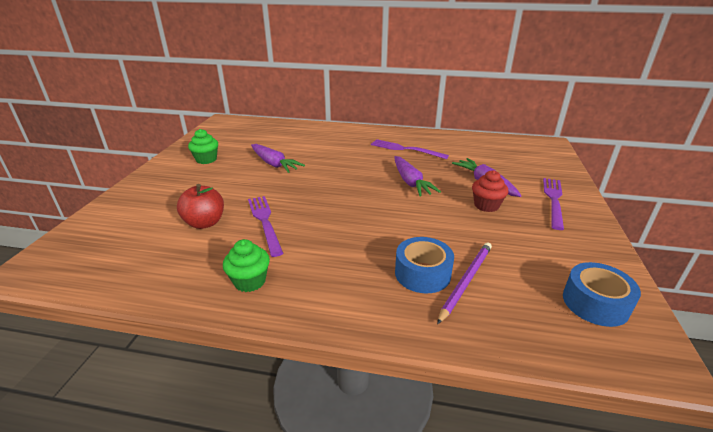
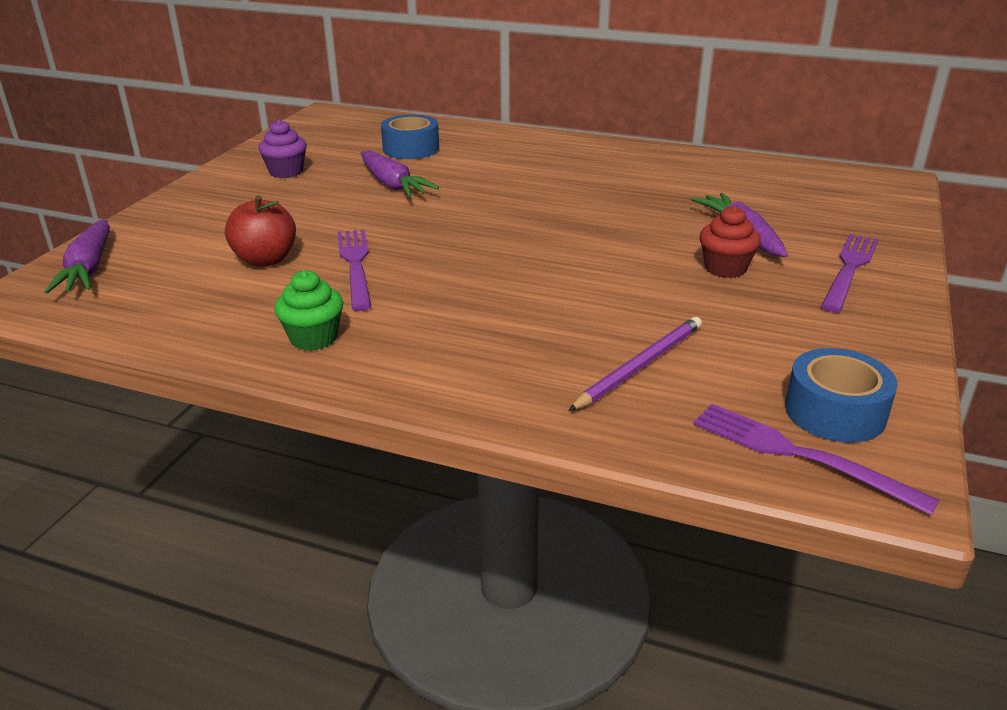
camera: 10 degrees right, 0 degrees up
green cupcake [188,129,218,164] -> purple cupcake [258,119,307,178]
purple fork [371,139,449,159] -> purple fork moved to [693,404,939,515]
purple carrot [395,156,441,196] -> purple carrot moved to [44,220,110,294]
blue tape [395,237,454,293] -> blue tape moved to [381,114,439,159]

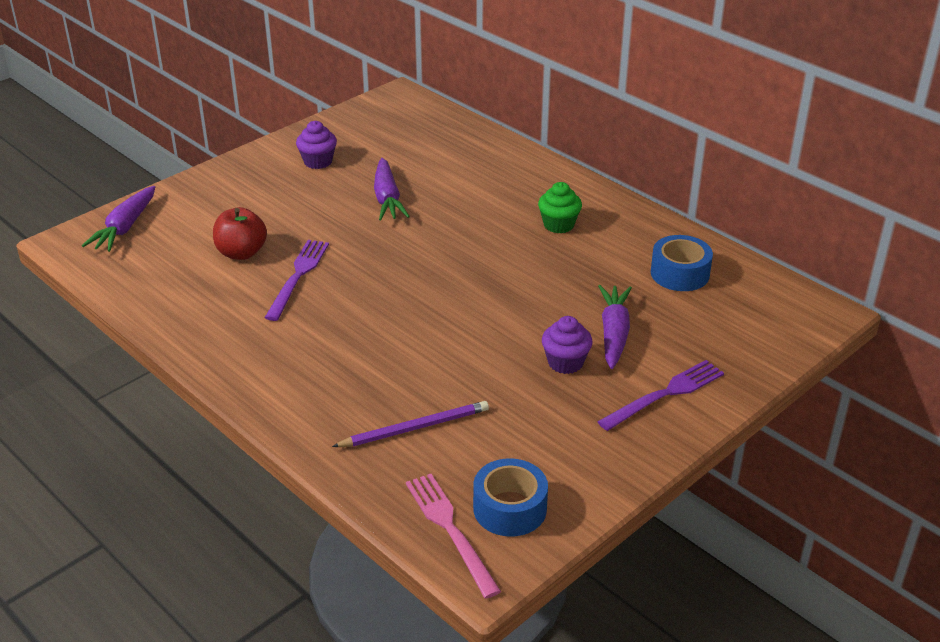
camera: 25 degrees right, 5 degrees up
green cupcake [274,270,343,351] -> green cupcake moved to [538,182,582,233]
blue tape [381,114,439,159] -> blue tape moved to [651,235,713,291]
purple fork [693,404,939,515] -> pink fork [406,474,501,599]
red cupcake [700,206,761,278] -> purple cupcake [542,316,593,374]

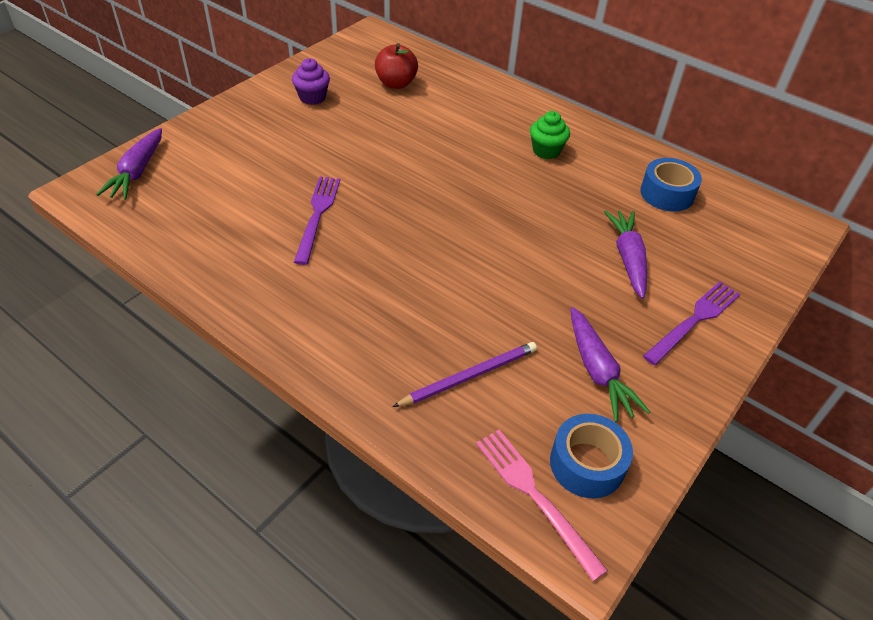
camera: 10 degrees left, 10 degrees up
red apple [213,207,267,260] -> red apple moved to [375,43,418,89]
purple carrot [374,158,410,220] -> purple carrot moved to [571,307,650,422]
purple cupcake [542,316,593,374] -> none

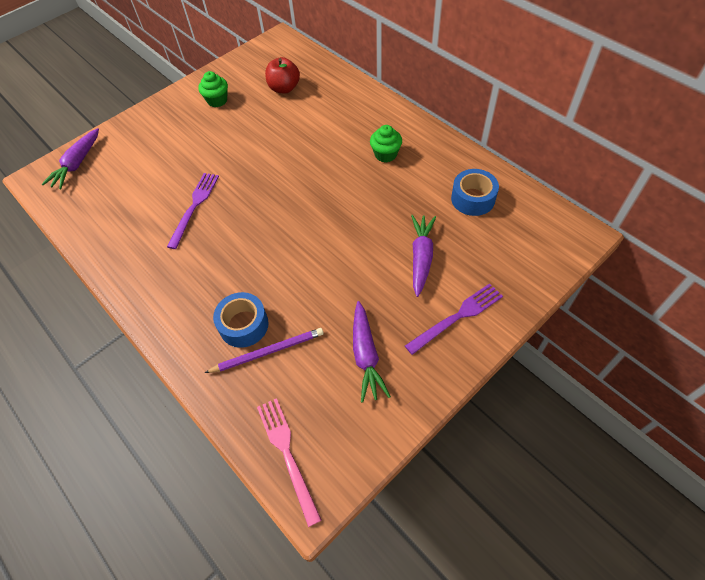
camera: 15 degrees right, 10 degrees up
purple cupcake [292,58,330,105] -> green cupcake [198,71,228,107]
blue tape [550,414,633,499] -> blue tape moved to [213,292,269,348]

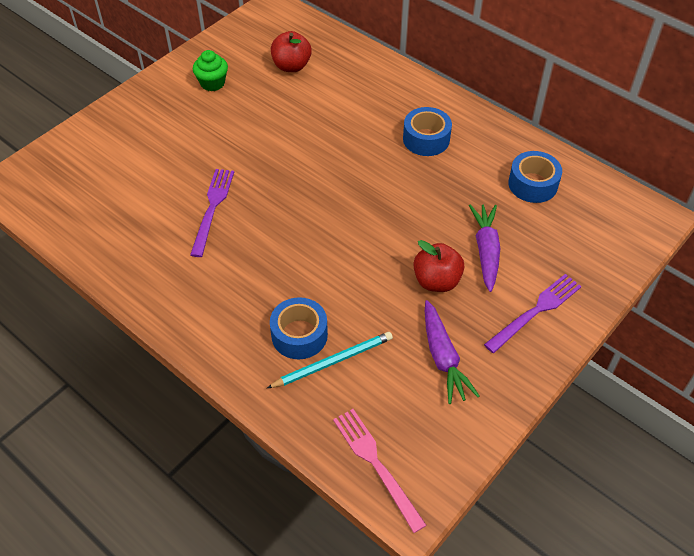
camera: 10 degrees left, 5 degrees down
purple carrot [42,128,99,189] -> none
purple pencil [205,328,324,373] -> turquoise pencil [267,332,393,388]
green cupcake [370,125,402,163] -> blue tape [403,107,452,156]
none -> red apple [413,240,464,292]

